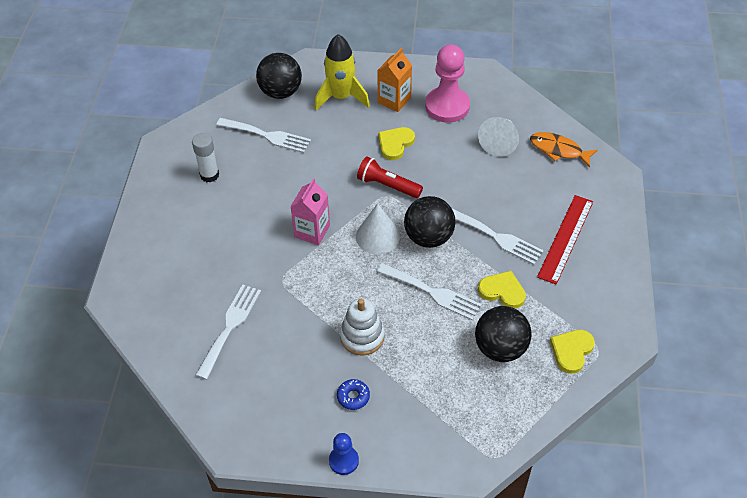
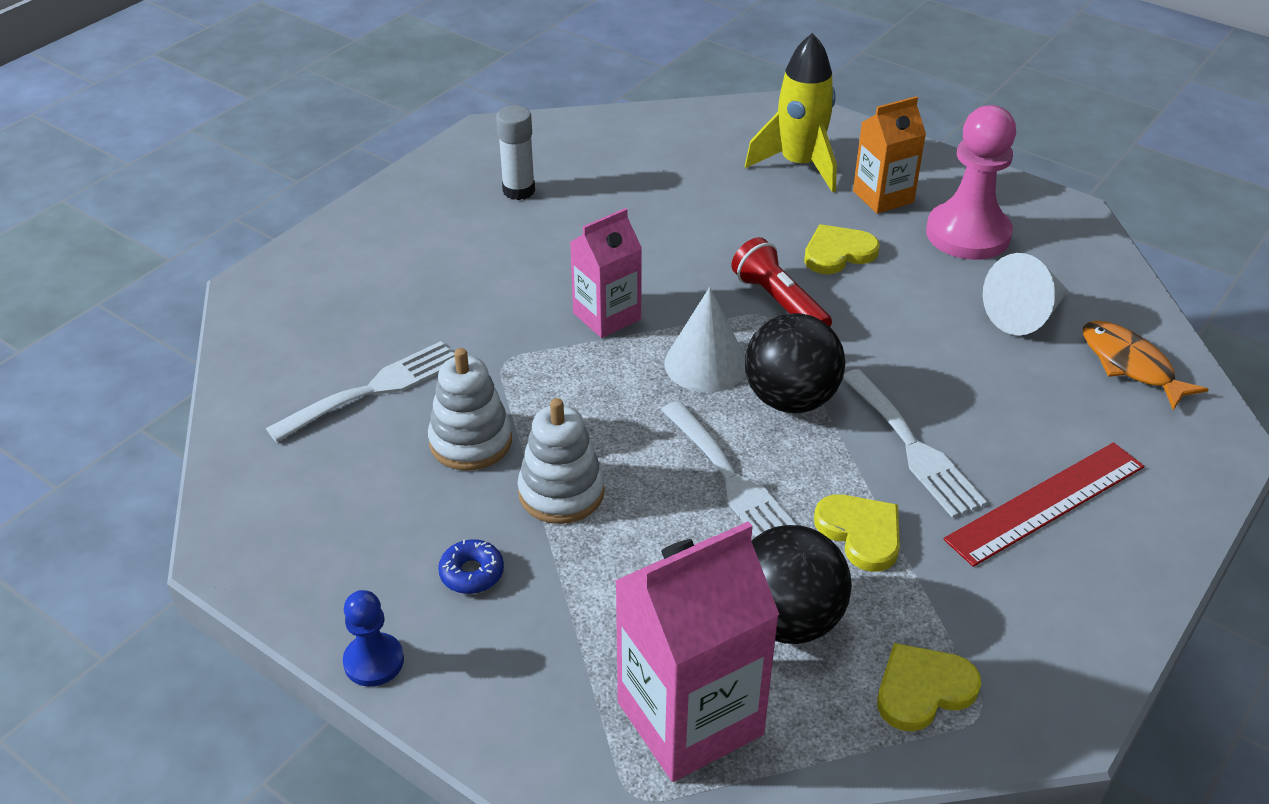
camera: 30 degrees right, 10 degrees down
white fork [216,118,311,153] -> none
black ball [256,53,302,99] -> none
none -> white stacking toy [428,348,512,471]
none -> pink carton [615,521,780,782]

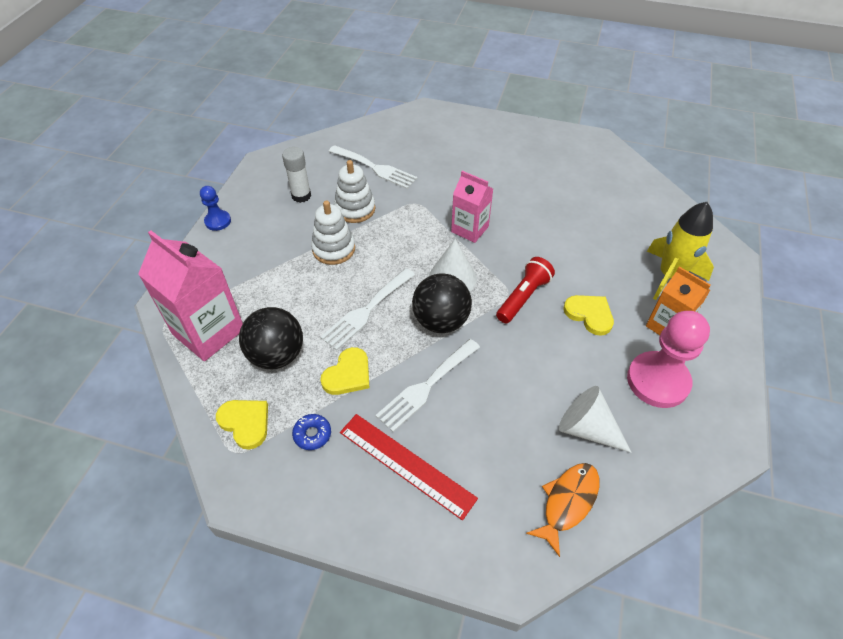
camera: 70 degrees right, 10 degrees up
blue donut [438,539,504,594] -> blue donut moved to [292,414,331,450]
white glue stick [496,105,535,200] -> white glue stick moved to [282,147,311,203]

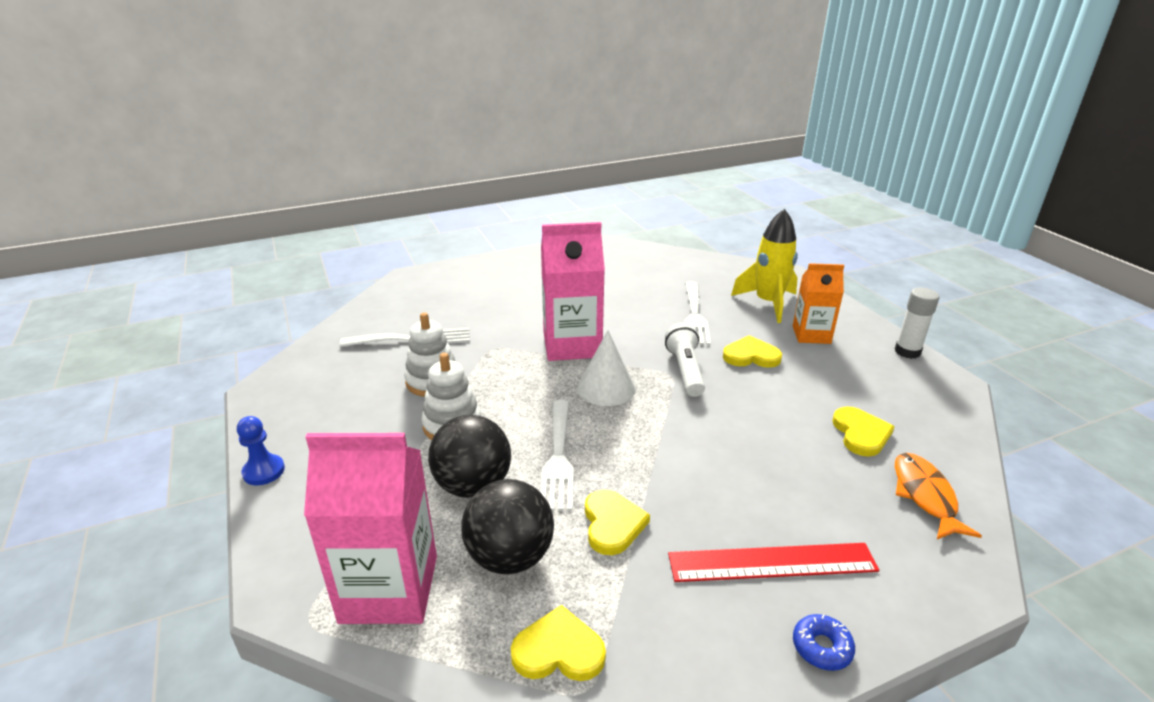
camera: 40 degrees left, 20 degrees down
white glue stick [282,147,311,203] -> white glue stick moved to [895,288,940,359]
blue donut [292,414,331,450] -> blue donut moved to [793,614,855,671]
white fork [376,339,480,432] -> white fork moved to [684,282,711,345]
black ball [412,274,472,333] -> black ball moved to [428,415,511,498]
pink carton [451,171,493,243] -> pink carton [541,222,605,361], size x1.62
red flashlight [496,257,555,323] -> white flashlight [665,323,705,397]
white cone [559,386,631,453] -> yellow heart [832,406,895,457]
pink pawn [627,311,710,408] -> none

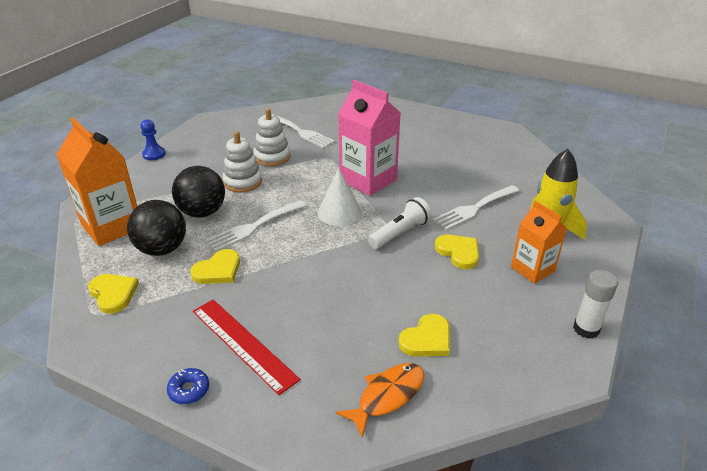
camera: 50 degrees right, 5 degrees up
pink carton [304,433,437,624] -> orange carton [56,118,137,246]

